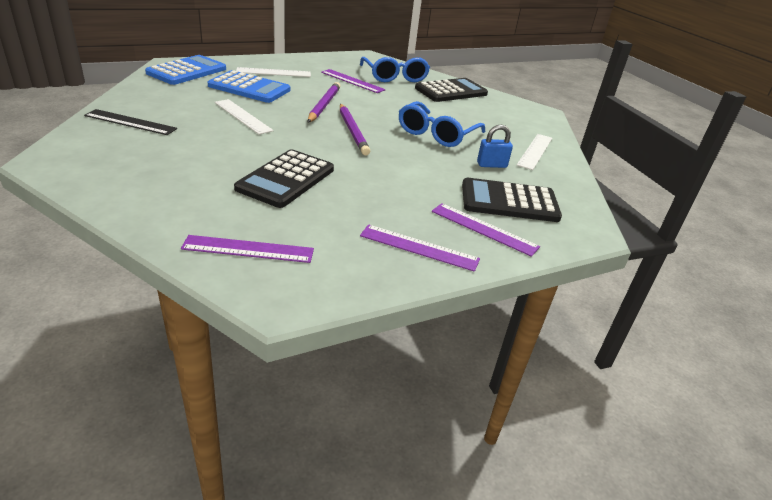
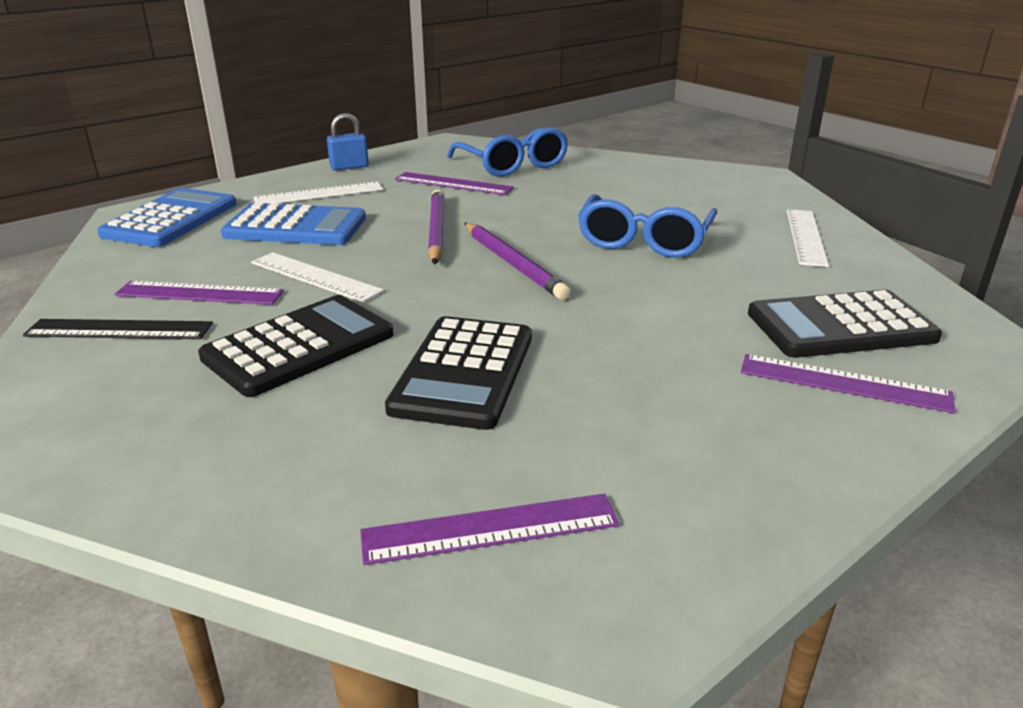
camera: 10 degrees left, 5 degrees down
purple ruler [360,225,480,272] -> purple ruler moved to [114,281,284,305]
black calculator [415,78,488,102] -> black calculator moved to [198,295,394,397]
blue padlock [477,125,513,168] -> blue padlock moved to [327,113,369,171]

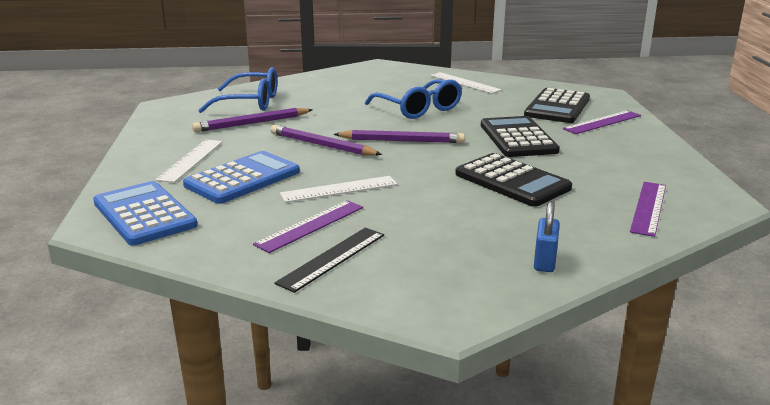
camera: 55 degrees left, 5 degrees down
black calculator [198,295,394,397] -> black calculator moved to [481,116,560,157]
blue padlock [327,113,369,171] -> blue padlock moved to [534,201,560,272]
purple ruler [395,172,514,195] -> purple pencil [192,108,313,132]

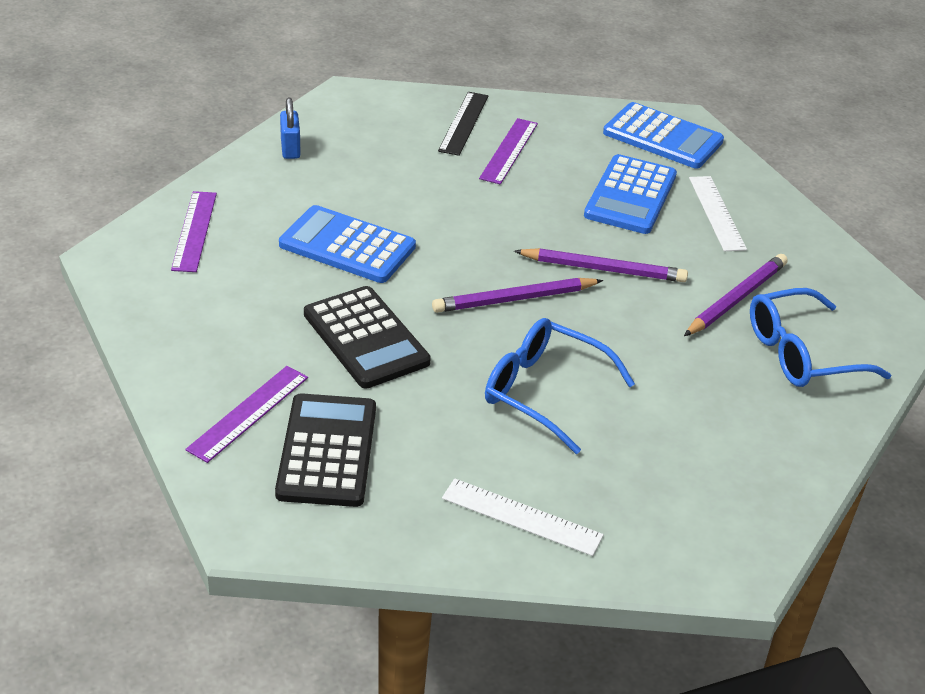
camera: 155 degrees right, 15 degrees up
white ruler [280,176,397,203] -> none
black calculator [455,153,572,207] -> blue calculator [279,205,416,283]

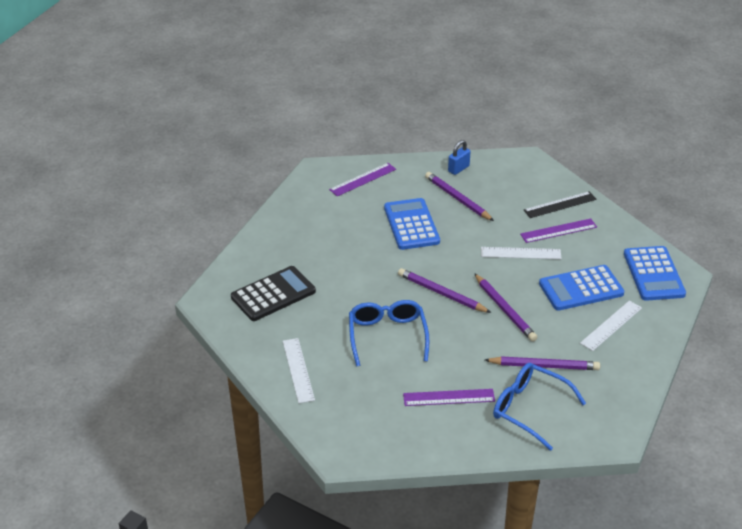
camera: 55 degrees right, 0 degrees up
purple ruler [185,366,308,463] -> purple ruler moved to [403,389,495,406]
black calculator [304,286,431,388] -> none
none -> purple pencil [425,172,494,221]
none -> white ruler [481,247,562,259]

